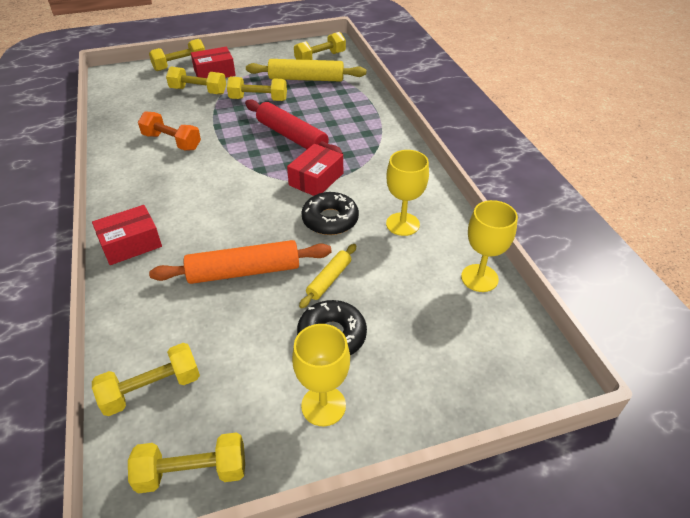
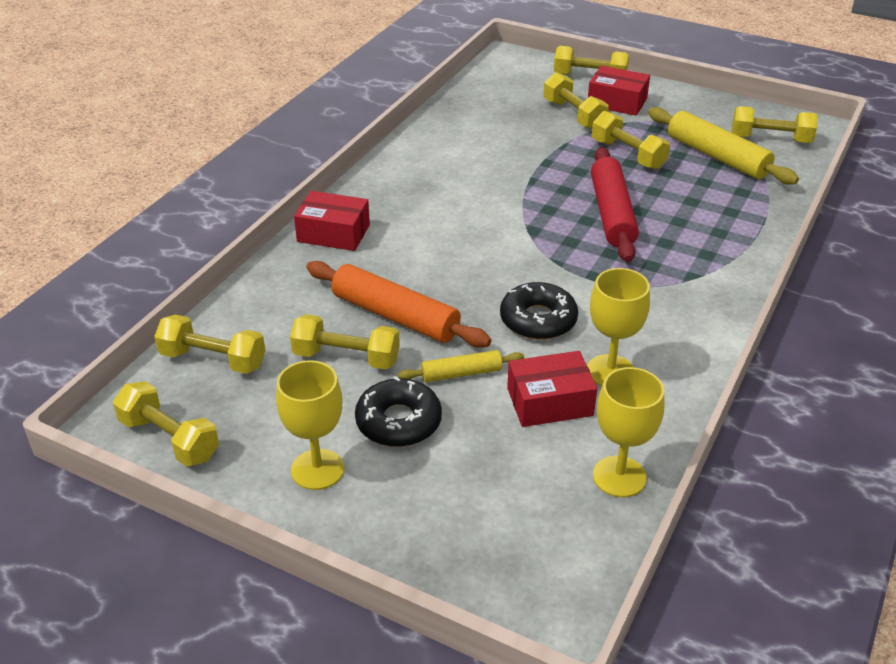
camera: 45 degrees right, 5 degrees down
orange dumbbell [138,112,201,150] -> none
red box [287,144,343,196] -> red box moved to [507,351,597,427]
none -> yellow dumbbell [290,314,400,369]

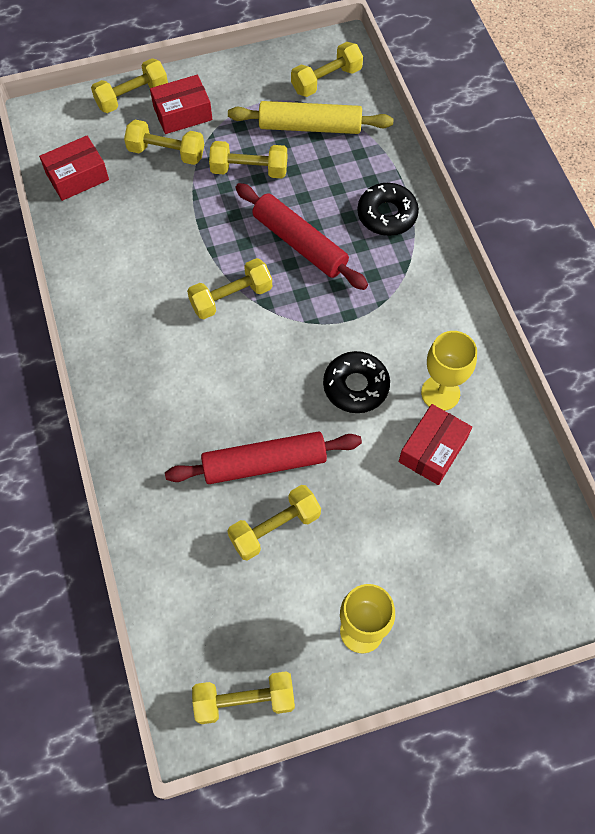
camera: 45 degrees left, 25 degrees up
yellow dumbbell [154,315,266,374] -> yellow dumbbell moved to [187,258,272,319]
red box [294,191,370,251] -> red box moved to [39,135,109,201]
orange rolling pin [306,261,491,348] -> red rolling pin [165,431,362,484]
black donut [355,376,442,447] -> black donut moved to [357,183,419,236]
yellow rolling pin [398,350,524,382] -> none
yellow goblet [593,367,665,497] -> none

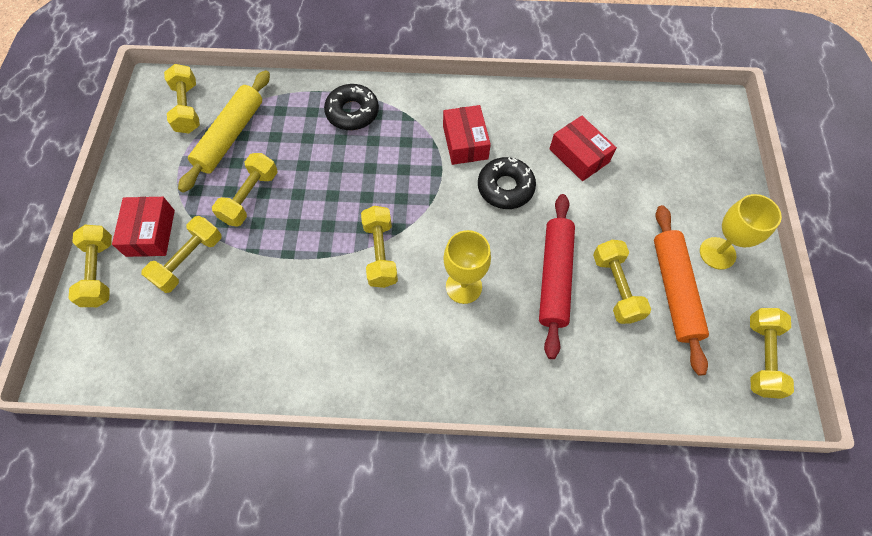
camera: 70 degrees left, 0 degrees up
red box [39,135,109,201] -> red box moved to [443,105,491,165]
red rolling pin [235,183,368,290] -> none
yellow goblet [421,331,477,411] -> yellow goblet moved to [444,230,491,304]
none -> orange rolling pin [654,205,709,376]

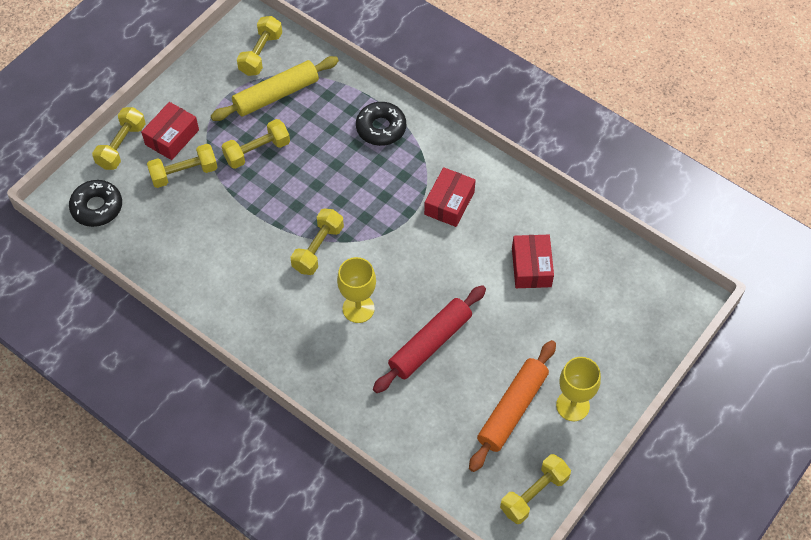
camera: 35 degrees right, 5 degrees down
black donut [478,157,536,209] -> black donut moved to [69,180,122,227]
yellow dumbbell [593,240,651,324] -> none

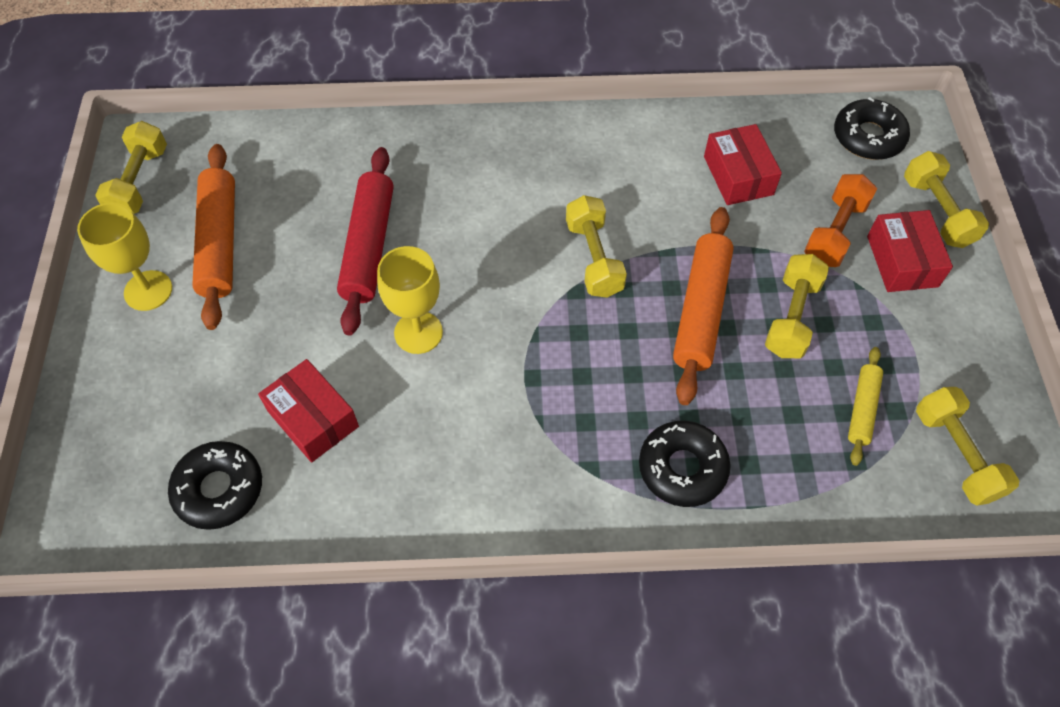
camera: 140 degrees right, 0 degrees up
yellow dumbbell [147,144,218,188] -> orange dumbbell [804,174,877,267]
yellow rolling pin [211,56,339,121] -> yellow rolling pin [848,347,883,466], size x0.55
yellow goblet [337,257,376,323] -> yellow goblet moved to [377,246,443,354]
red box [424,167,476,227] -> red box moved to [704,124,782,205]
none -> black donut [168,441,262,530]
none -> orange rolling pin [673,207,734,405]

